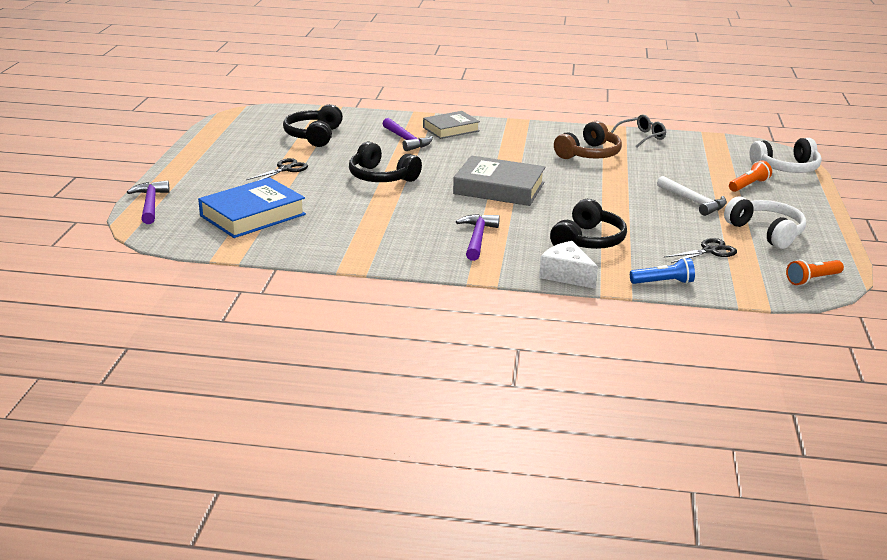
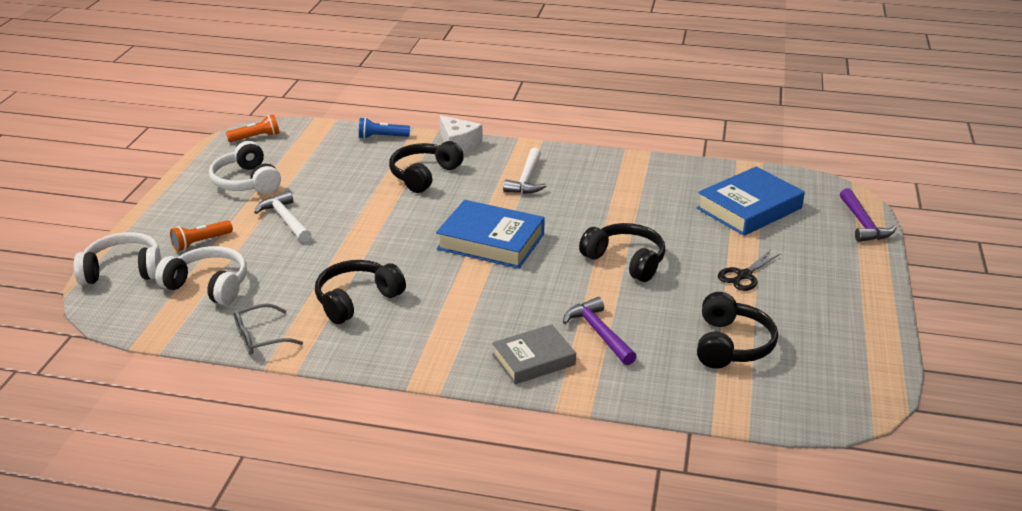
camera: 175 degrees left, 5 degrees up
grey book [453,156,546,206] -> blue book [436,200,545,269]
purple hammer [456,214,500,261] -> white hammer [503,148,546,194]
brown headphones [554,121,622,159] -> black headphones [315,260,406,324]
black scissors [664,238,737,263] -> none
none -> white headphones [155,246,247,305]

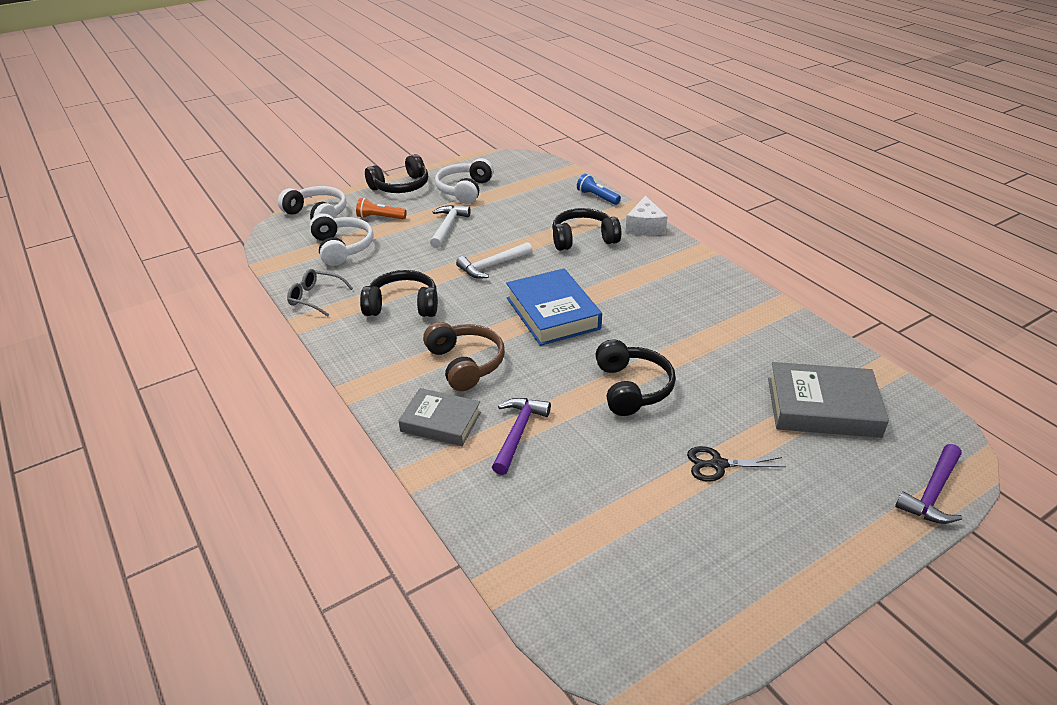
camera: 45 degrees right, 5 degrees up
orange flashlight [226,114,280,142] -> none
white hammer [503,148,546,194] -> white hammer moved to [456,242,532,279]
blue book [697,166,805,236] -> grey book [768,362,889,438]
black headphones [697,292,778,369] -> black headphones moved to [365,154,428,193]
none -> brown headphones [423,322,505,391]

